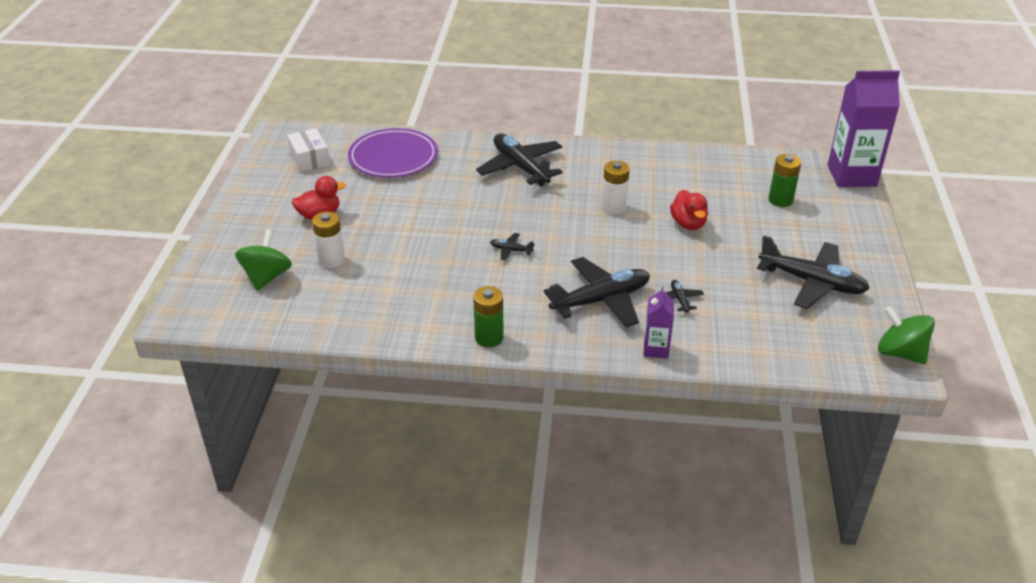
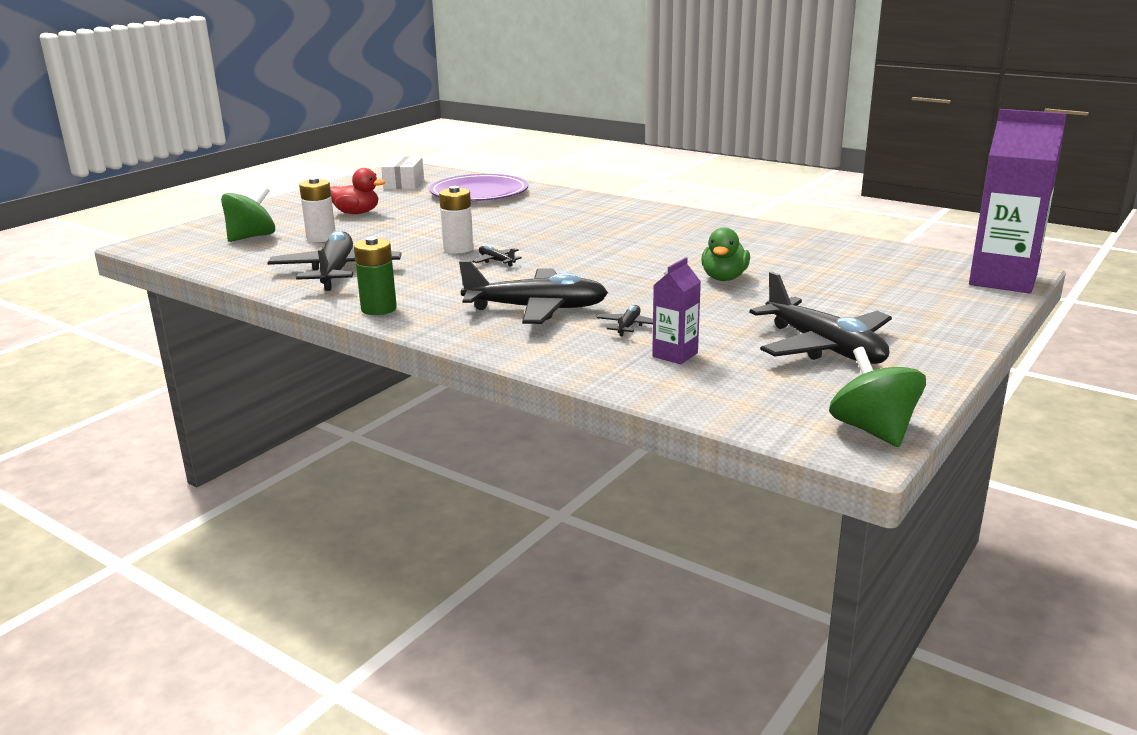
camera: 30 degrees right, 15 degrees down
black plane [476,133,563,186] -> black plane moved to [268,231,402,291]
white battery [602,161,630,214] -> white battery moved to [439,186,474,254]
purple carton [644,287,674,359] -> purple carton moved to [652,257,701,364]
red duck [670,190,708,230] -> green duck [701,227,750,281]
green battery [768,154,801,207] -> none

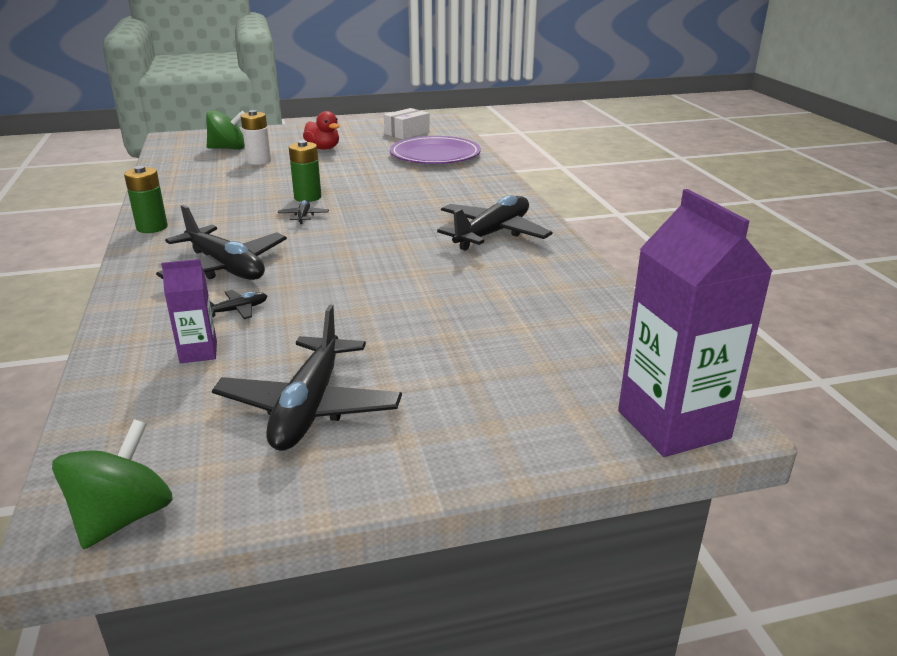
camera: 40 degrees right, 5 degrees up
black plane [268,231,402,291] -> black plane moved to [437,195,553,251]
white battery [439,186,474,254] -> green battery [289,140,321,202]
green duck [701,227,750,281] -> none

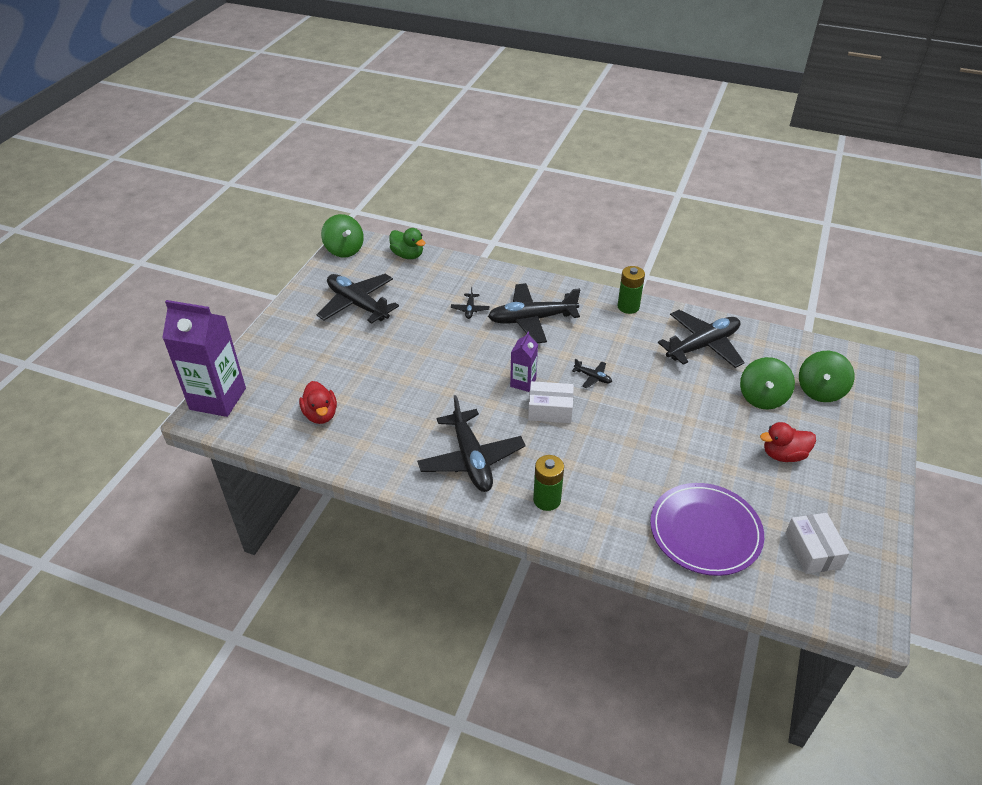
camera: 125 degrees right, 15 degrees up
purple carton [161,259,217,363] -> purple carton moved to [510,332,538,392]
white battery [241,110,271,165] -> green spinning top [740,357,795,409]
green battery [289,140,321,202] -> green battery moved to [533,455,564,511]
none -> red duck [299,381,337,424]
none -> green duck [389,228,426,259]
none -> white box [528,381,574,423]
none -> black plane [658,310,745,368]

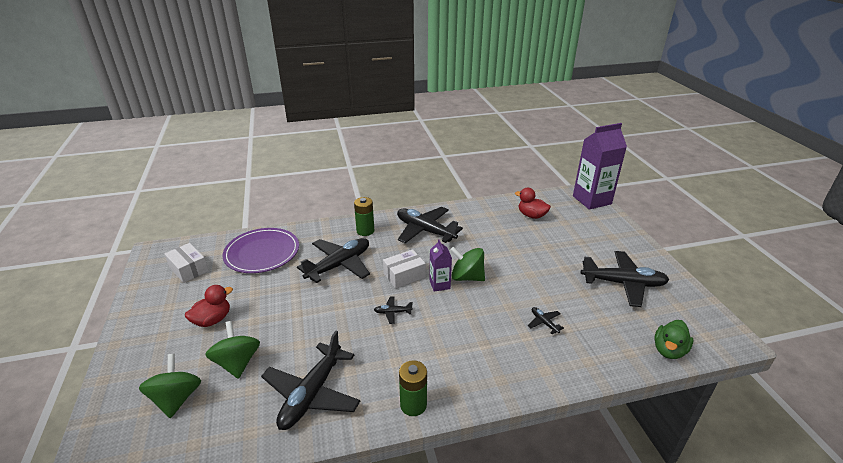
camera: 145 degrees right, 10 degrees down
green spinning top [321,214,364,257] -> green spinning top moved to [450,247,485,281]
green duck [389,228,426,259] -> green duck turned 60 degrees counterclockwise [654,320,693,359]
black plane [488,283,580,343] -> black plane moved to [297,238,370,283]

